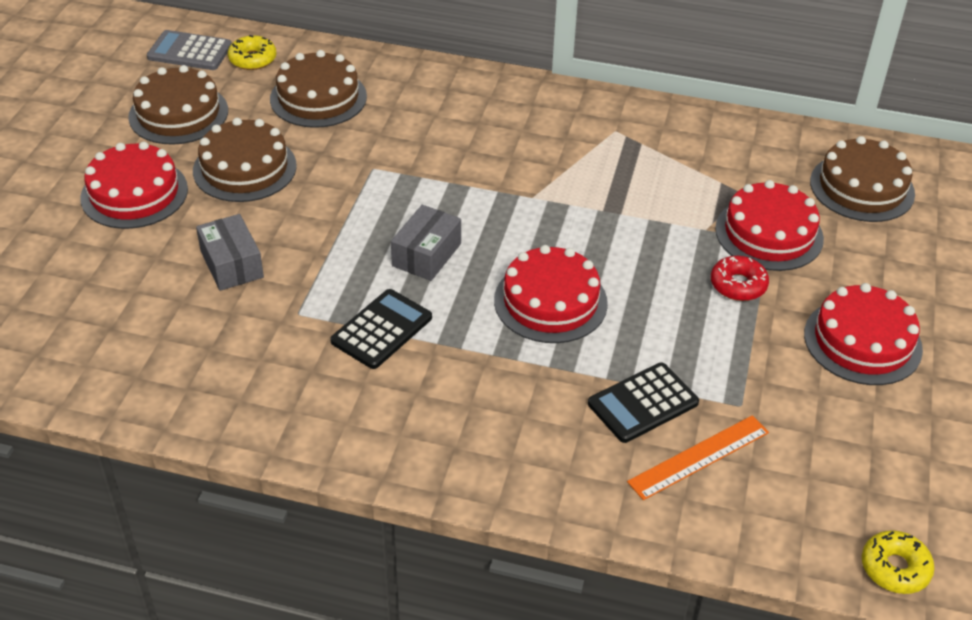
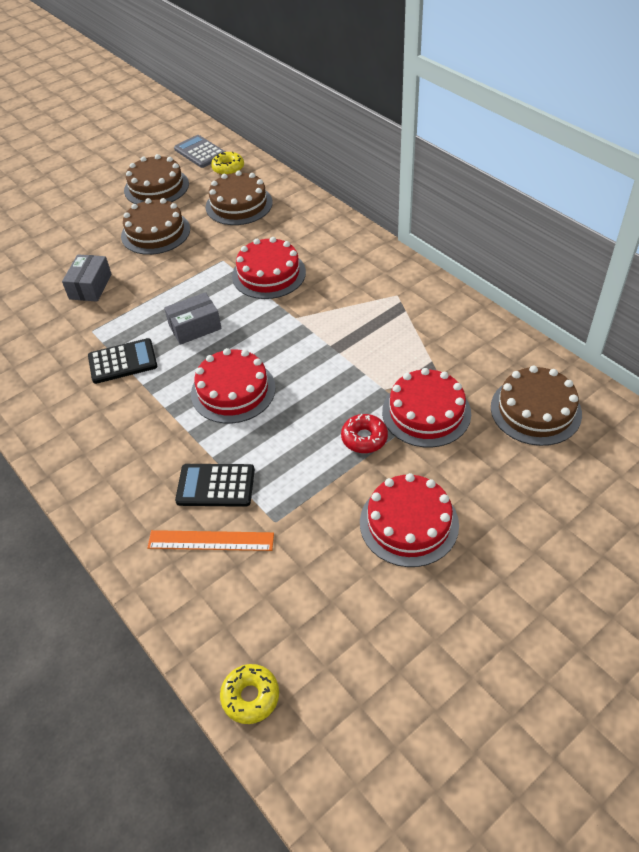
camera: 40 degrees right, 5 degrees up
red cake [80,141,188,229] -> red cake moved to [232,237,306,299]

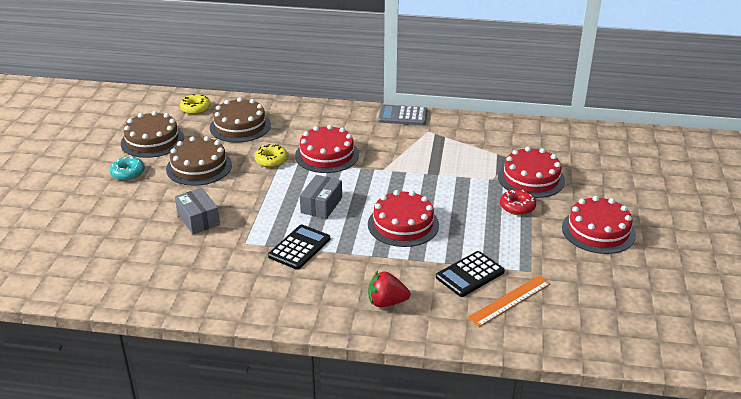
camera: 45 degrees left, 15 degrees down
grey calculator [174,135,226,168] -> grey calculator moved to [378,105,428,125]
yellow donut [220,664,279,724] -> yellow donut moved to [255,144,288,168]
brown cake [491,366,582,446] -> none
none -> turquoise donut [110,156,145,180]
none -> red strawberry [368,271,410,307]

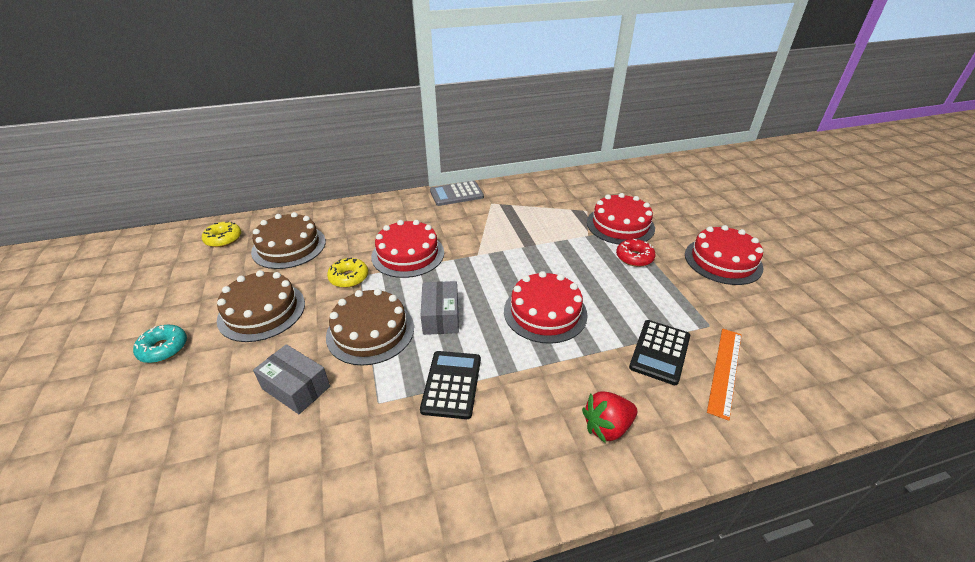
camera: 25 degrees left, 5 degrees up
brown cake [121,111,184,158] -> brown cake moved to [326,289,414,366]

